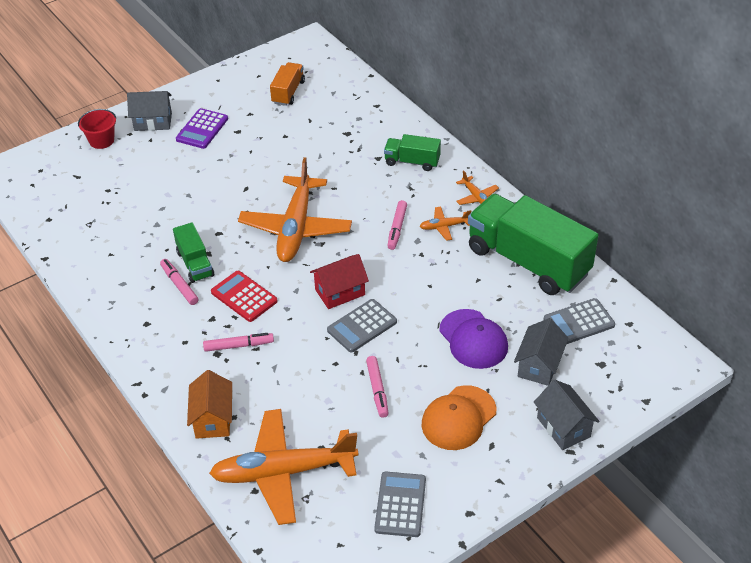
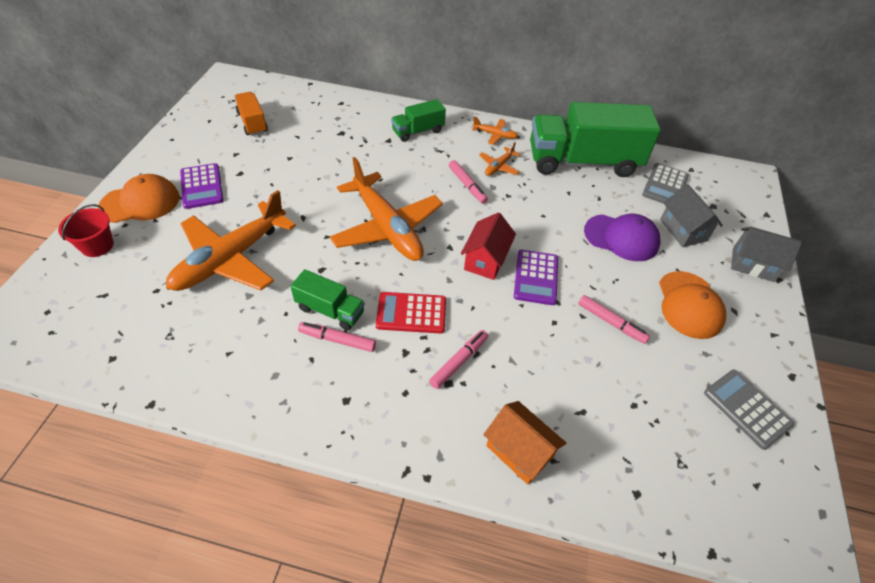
camera: 45 degrees left, 5 degrees up
grey house [127,91,172,131] -> orange cap [98,174,180,223]
orange plane [209,409,359,525] -> orange plane moved to [166,190,296,291]
grey calculator [327,299,397,353] -> purple calculator [514,250,558,305]

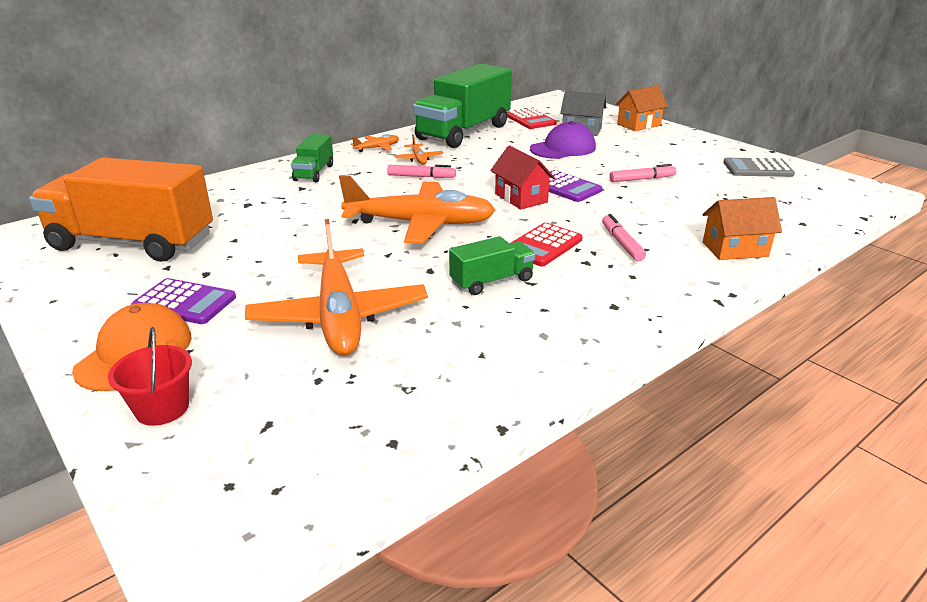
camera: 50 degrees left, 20 degrees down
orange truck [234,92,268,136] -> orange truck [29,157,213,262], size x2.11
pink marker [298,322,376,352] -> none
grey calculator [642,163,689,203] -> red calculator [507,108,557,129]
orange cap [659,271,726,339] -> none
grey house [731,227,802,282] -> orange house [615,85,668,131]

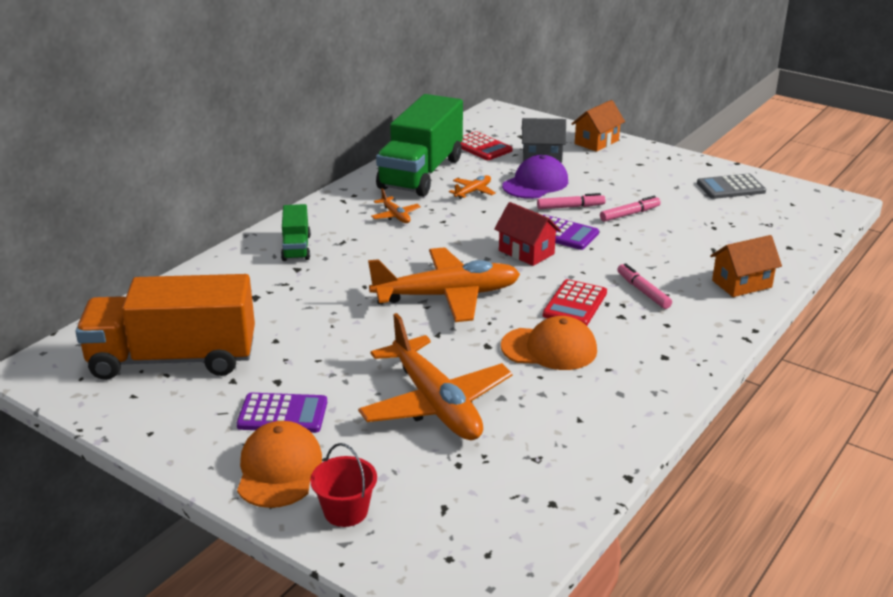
camera: 15 degrees left, 0 degrees up
orange plane [351,134,399,152] -> orange plane moved to [449,175,495,199]
pink marker [387,165,456,178] -> pink marker moved to [537,193,606,209]
green truck [449,236,535,295] -> orange cap [501,316,597,370]

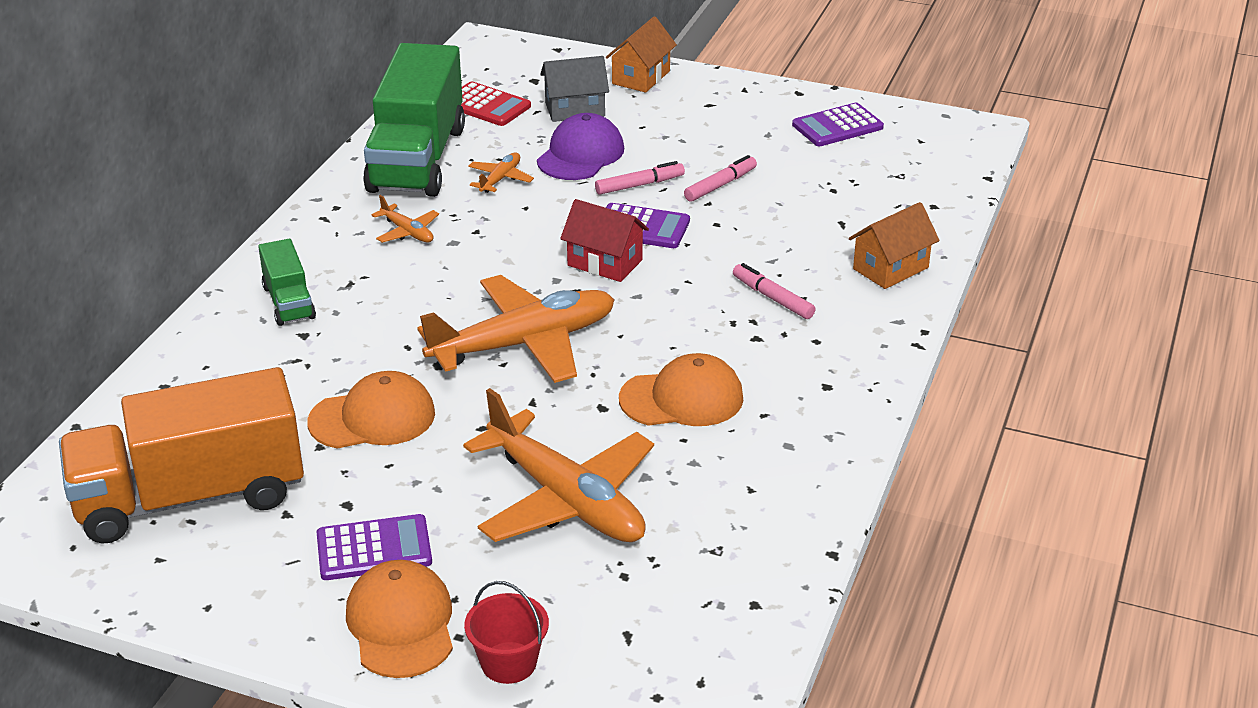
camera: 15 degrees left, 5 degrees up
red calculator [543,279,607,326] -> none
grey calculator [697,174,766,199] -> purple calculator [792,103,884,146]
none -> orange cap [307,371,435,449]

